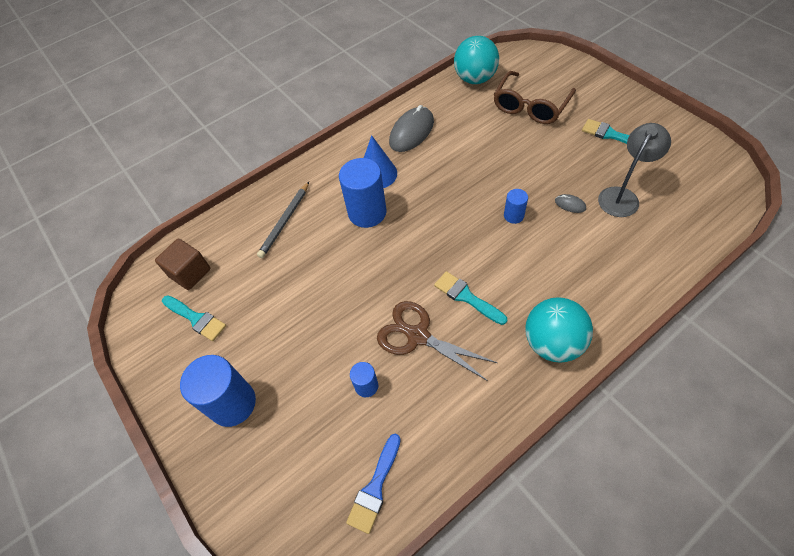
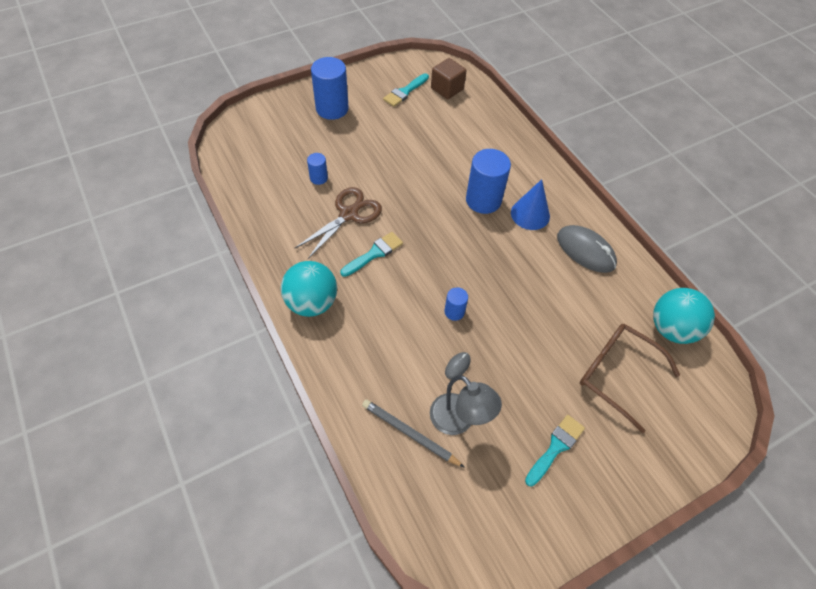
camera: 90 degrees right, 0 degrees up
grey pencil [257,182,309,258] -> grey pencil moved to [362,399,465,468]
blue brush [346,434,401,534] -> none

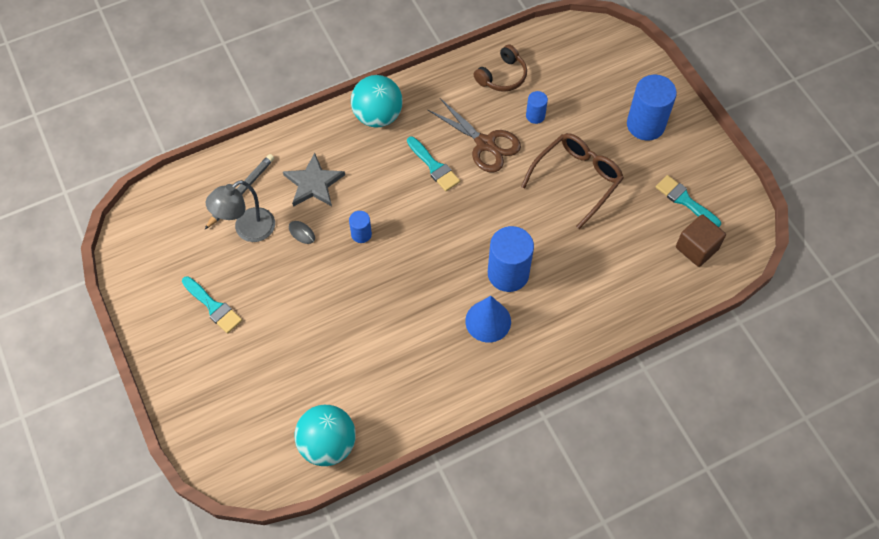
camera: 95 degrees right, 5 degrees up
grey mouse [557,225,617,273] -> none
brown glasses [580,324,680,433] -> brown glasses moved to [521,133,624,229]
none -> grey star [283,153,345,207]
none -> brown headphones [474,44,527,92]

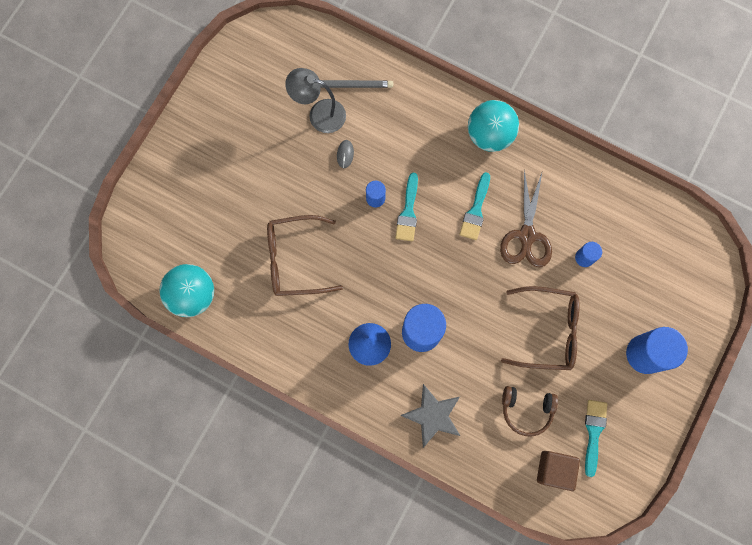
camera: 55 degrees right, 15 degrees up
turquoise brush [182,276,242,334] -> turquoise brush moved to [395,173,418,241]
grey star [283,153,345,207] -> grey star moved to [400,384,460,448]
brown headphones [474,44,527,92] -> brown headphones moved to [502,386,558,436]
none -> brown glasses [267,215,343,296]

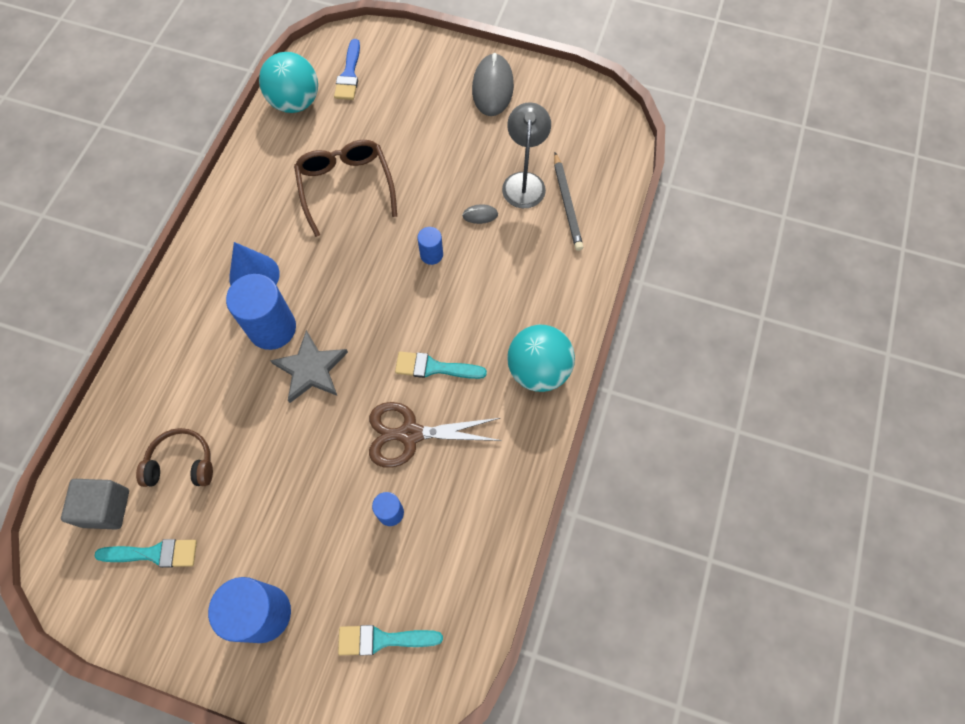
camera: 80 degrees right, 10 degrees down
turquoise brush [395,173,418,241] -> turquoise brush moved to [338,625,443,655]
grey star [400,384,460,448] -> grey star moved to [270,330,348,403]
brown glasses [501,286,580,370] -> none
brown headphones [502,386,558,436] -> brown headphones turned 90 degrees clockwise [136,428,213,487]
brown cube [537,451,580,491] -> grey cube [61,479,129,529]
none -> blue brush [334,39,360,100]
none -> grey mouse [472,53,514,116]

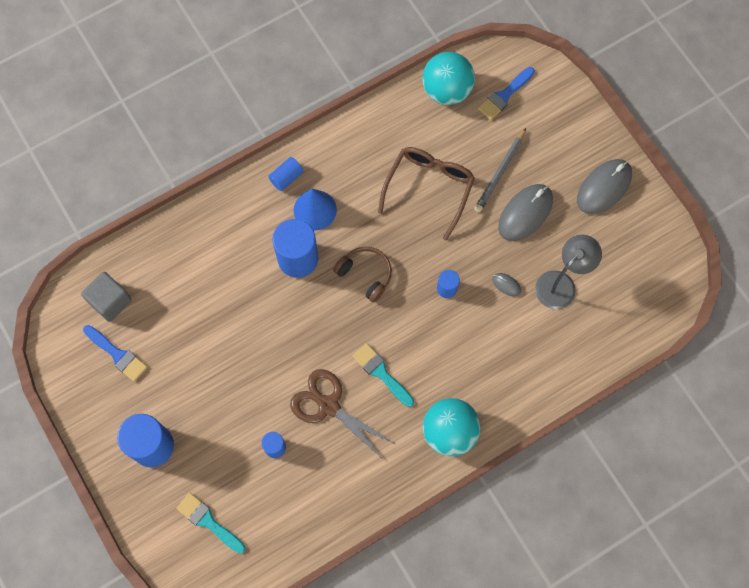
camera: 40 degrees right, 5 degrees up
turquoise brush [94,539,197,568] -> blue brush [83,325,147,382]
brown headphones [136,428,213,487] -> brown headphones moved to [333,247,392,303]
grey star [270,330,348,403] -> none
grey pencil [554,152,583,251] -> grey pencil moved to [474,128,526,212]
none -> blue cylinder [268,157,304,191]
none -> grey mouse [498,184,553,241]

